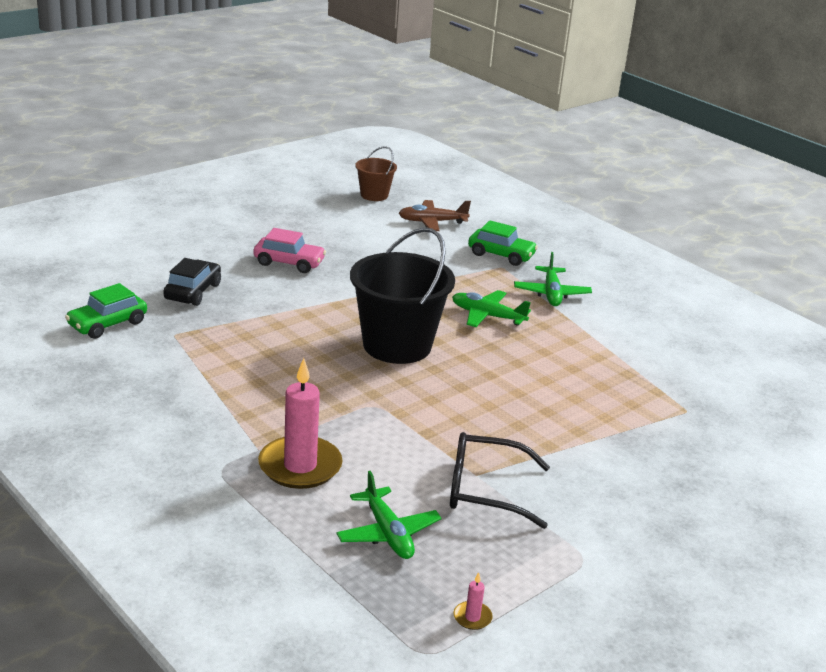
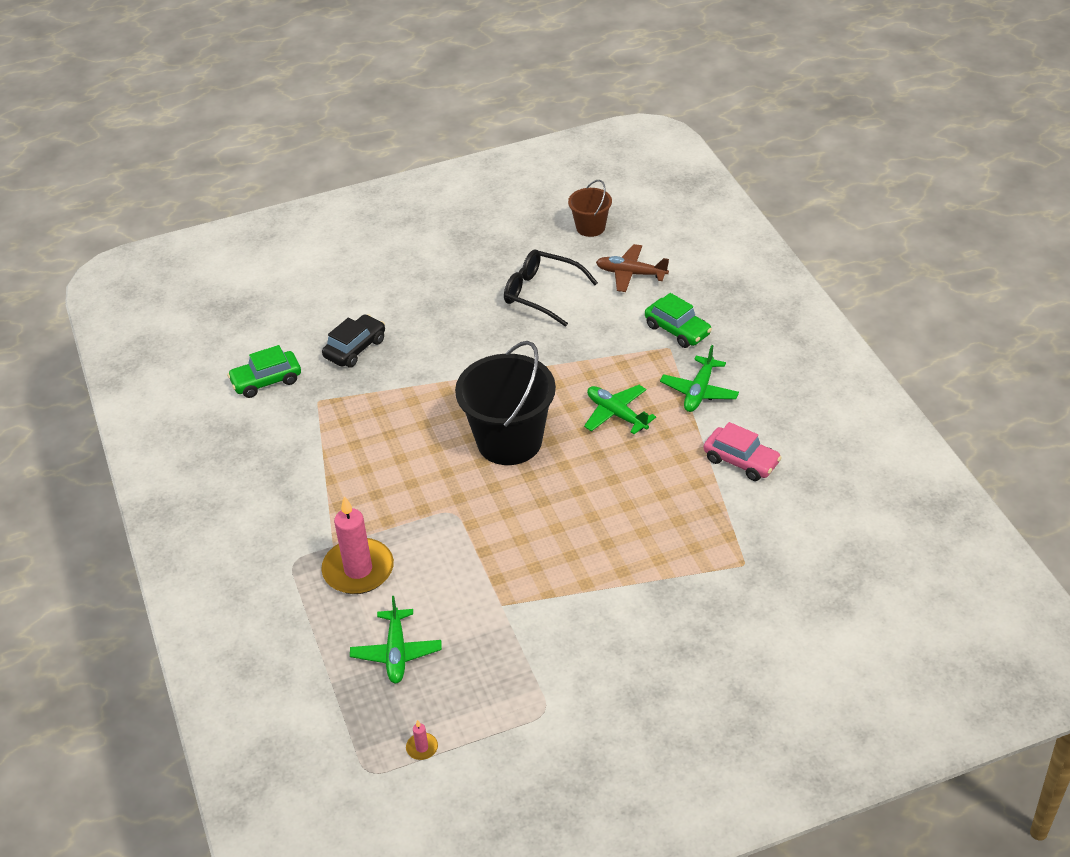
camera: 25 degrees right, 15 degrees up
pink car [253,228,326,273] -> pink car moved to [704,422,782,481]
black glasses [450,432,550,529] -> black glasses moved to [504,250,598,327]

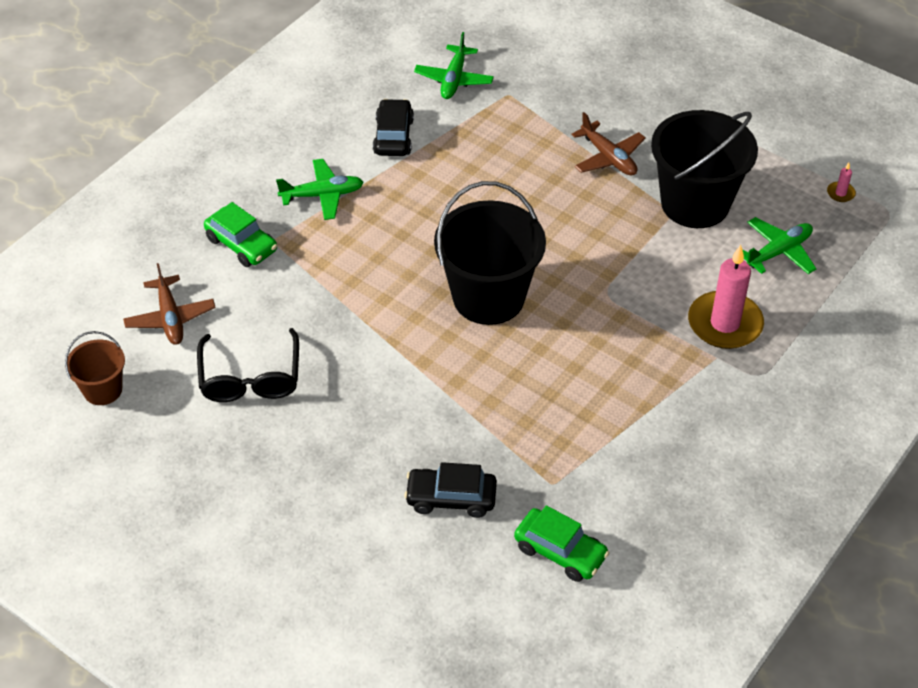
camera: 125 degrees left, 5 degrees up
green plane [584,385,656,434] -> green plane moved to [414,32,494,99]
green car [645,293,712,348] -> green car turned 120 degrees clockwise [204,202,277,267]
pink car [704,422,782,481] -> black car [373,99,414,156]
none -> brown plane [571,112,646,176]
none -> black bucket [651,110,758,228]

